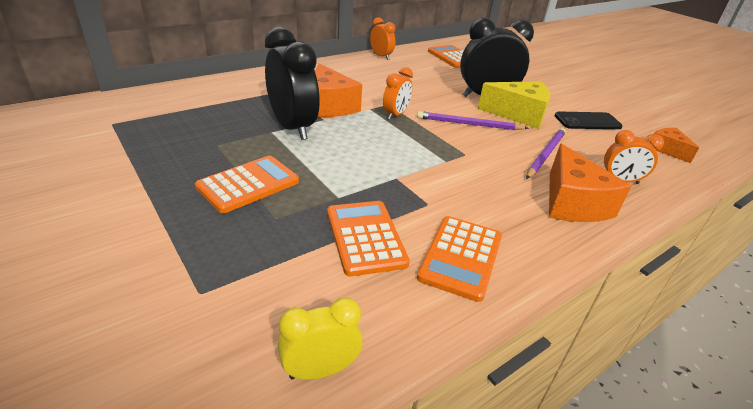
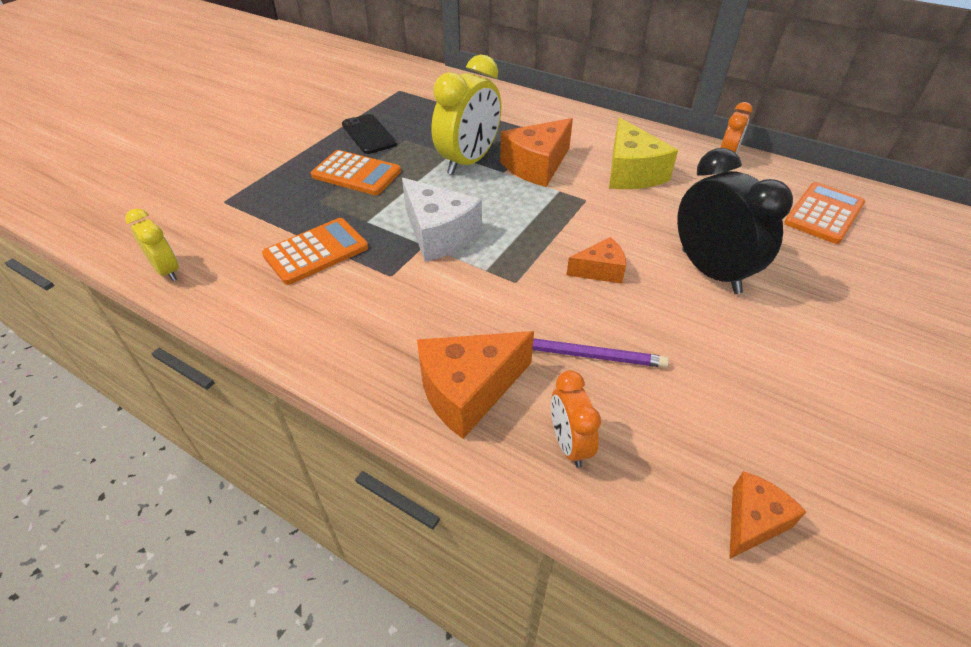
camera: 70 degrees right, 10 degrees up
black clock [265,27,320,140] -> yellow clock [432,54,501,175]
orange clock [383,67,413,120] -> none
purple pencil [417,111,529,130] -> orange cheese [566,237,626,284]
orange calculator [417,216,502,302] -> none
yellow cheese [478,81,550,129] -> yellow cheese moved to [609,117,678,189]
black phone [555,111,623,129] -> black phone moved to [342,114,397,154]
none -> white cheese [402,178,482,262]

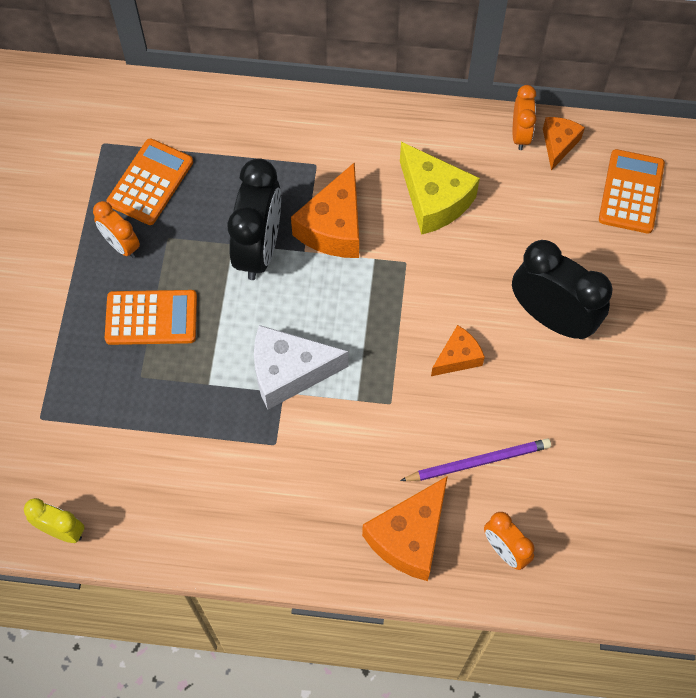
camera: 25 degrees left, 20 degrees up
orange calculator [262,218,368,285] -> orange calculator moved to [106,139,193,225]
black phone [342,114,397,154] -> orange clock [93,201,140,258]
white cheese [402,178,482,262] -> white cheese turned 150 degrees clockwise [254,325,348,410]
yellow clock [432,54,501,175] -> black clock [227,158,281,280]
orange cheese [729,471,806,559] -> orange cheese moved to [543,117,585,170]

